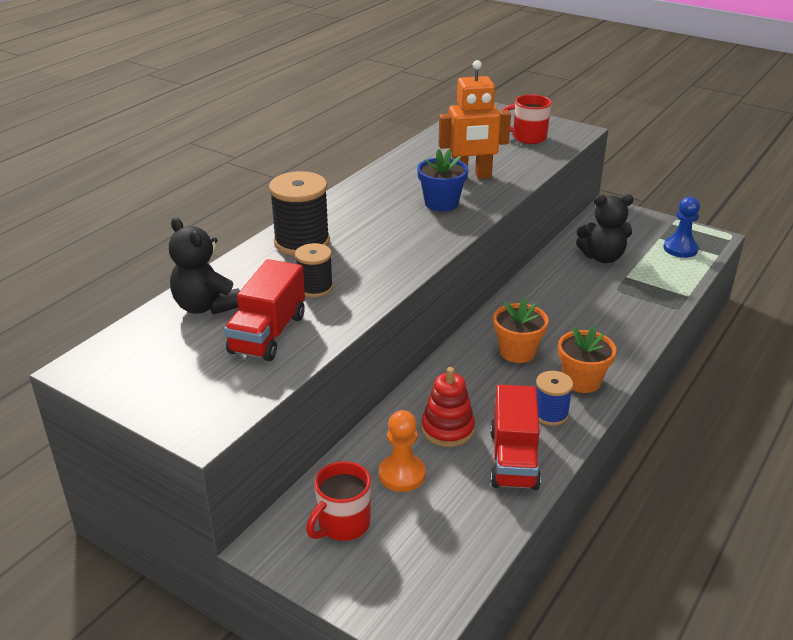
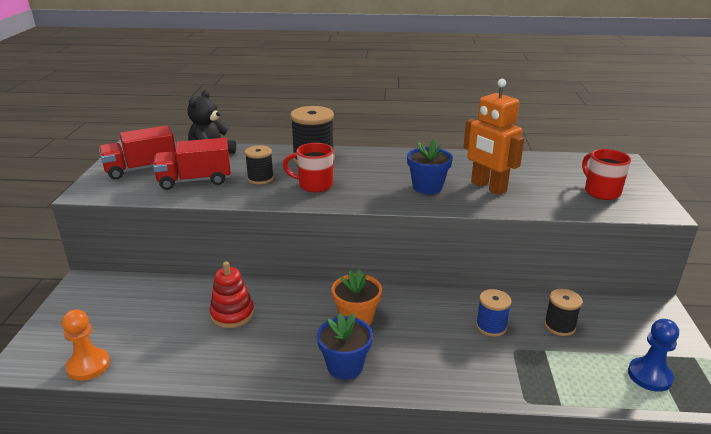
camera: 60 degrees right, 5 degrees down
red mug [306,461,371,541] -> red mug moved to [283,143,333,192]
orange pawn [379,410,426,492] -> orange pawn moved to [62,309,110,381]
red truck [490,385,541,490] -> red truck moved to [99,125,176,180]
blue spool [536,371,573,426] -> blue spool moved to [476,289,512,337]
orange flower pot [558,326,616,393] -> blue flower pot [317,313,373,380]
black teddy bear [576,194,634,263] -> black spool [544,289,583,336]

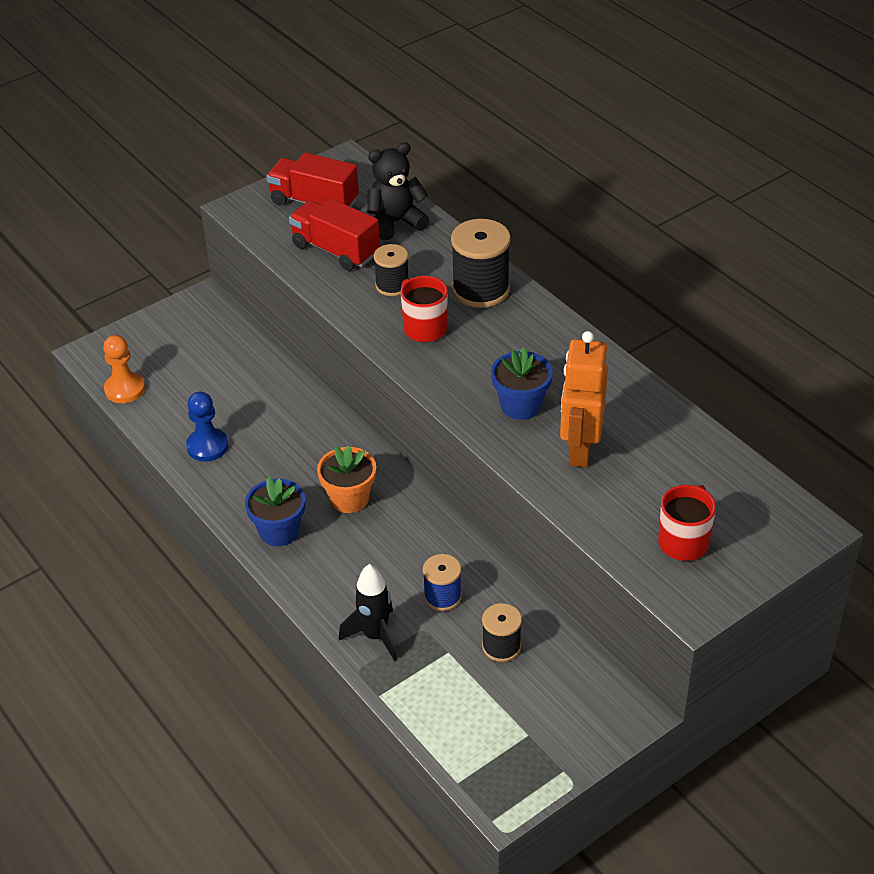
camera: 50 degrees right, 15 degrees up
red stacking toy [210,261,254,328] -> none
blue pawn [628,319,679,392] -> blue pawn moved to [186,392,228,462]
none -> black rocket [339,564,397,661]

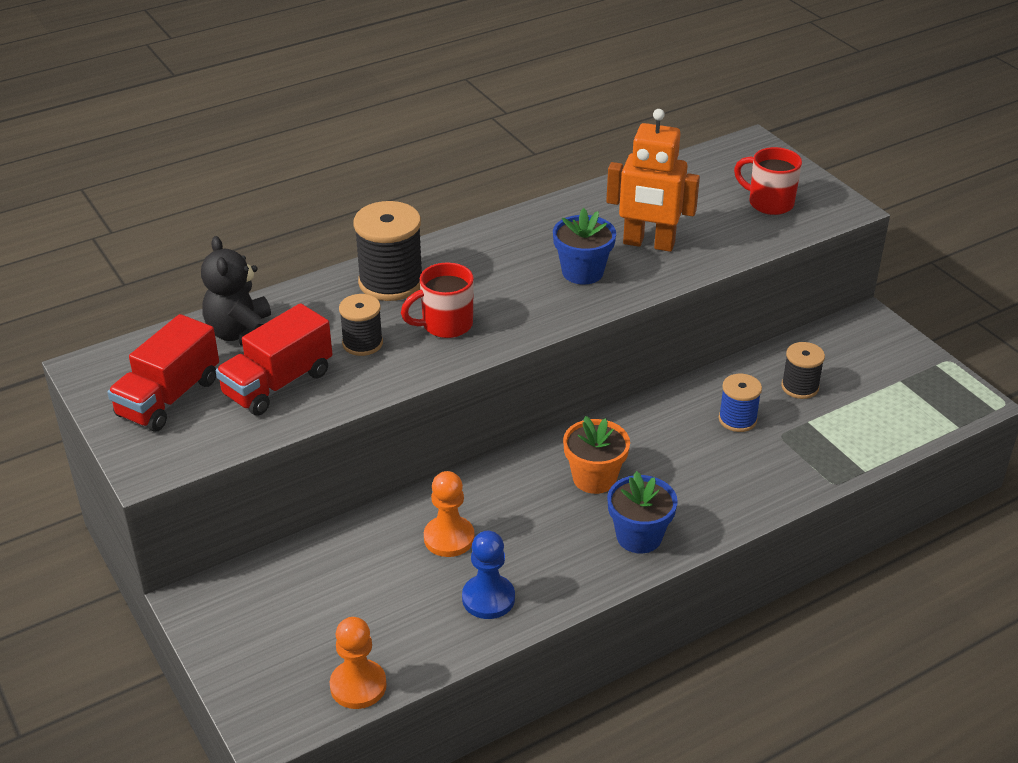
camera: 85 degrees left, 5 degrees down
black rocket [339,564,397,661] -> none
none -> orange pawn [424,471,475,557]

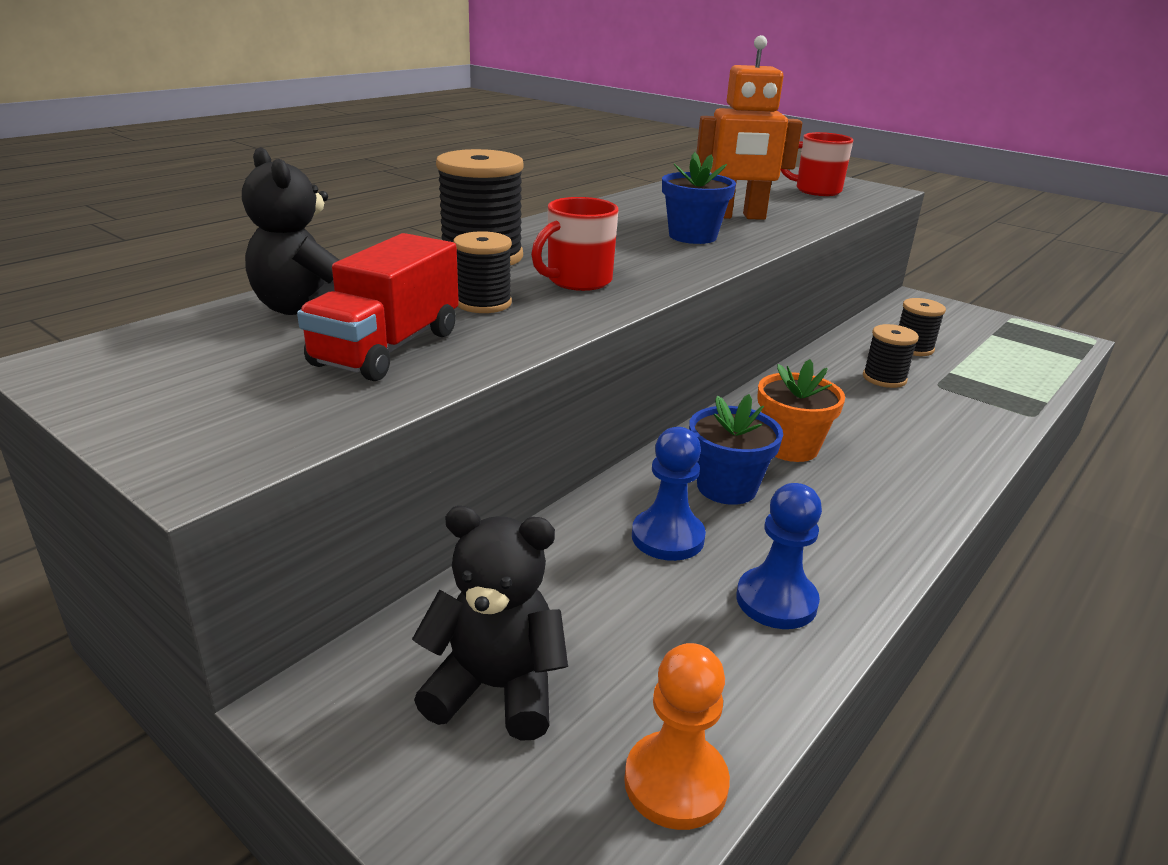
camera: 20 degrees left, 10 degrees down
red truck [107,314,219,432] -> none
orange pawn [424,471,475,557] -> blue pawn [632,427,706,561]
blue flower pot [607,471,678,553] -> blue flower pot moved to [689,394,783,505]
blue spool [719,374,762,432] -> black spool [863,324,919,388]
none -> black teddy bear [412,506,568,741]

